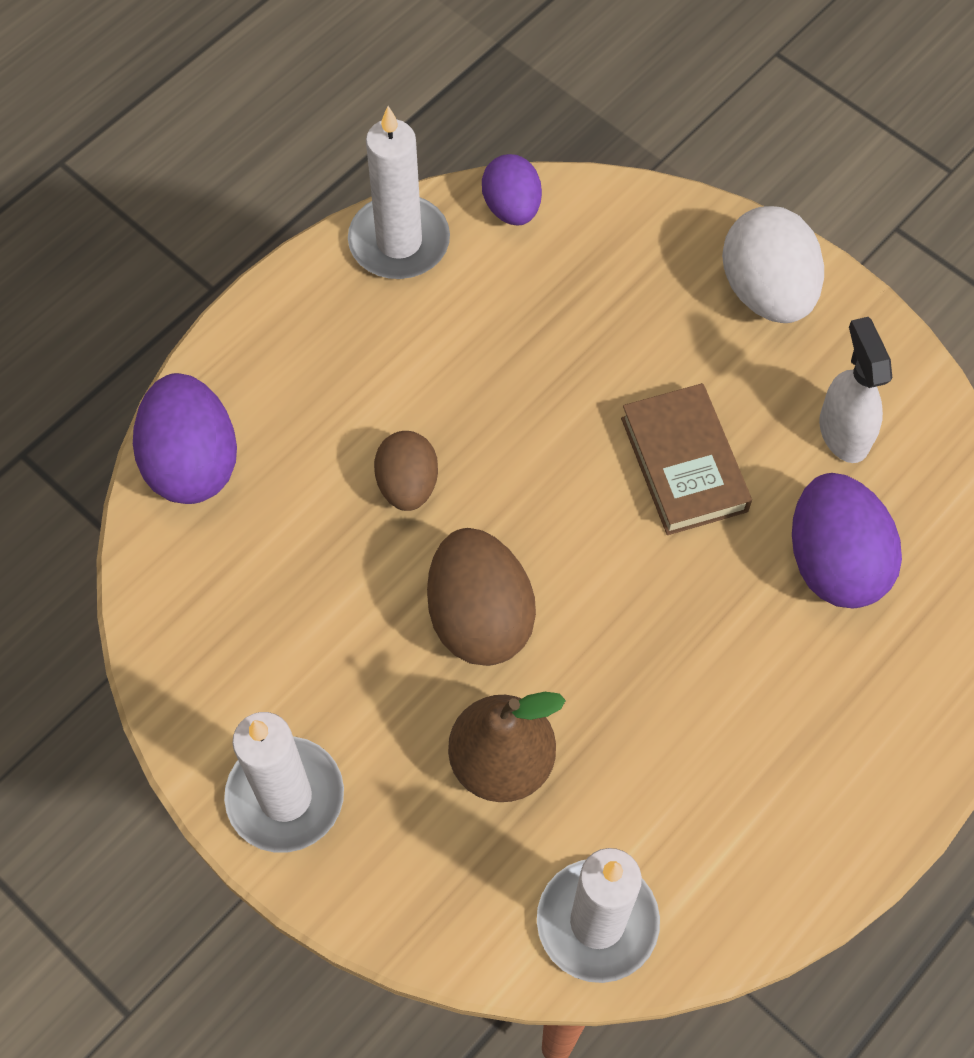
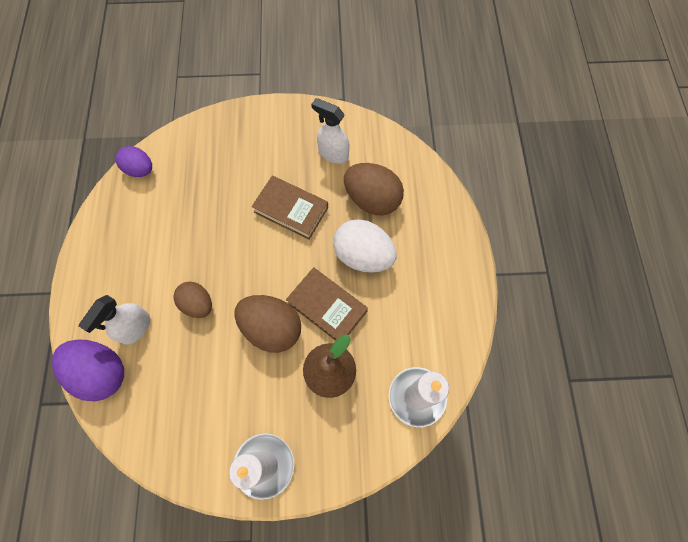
camera: 45 degrees left, 5 degrees up
white candle [348,106,450,279] -> none
white egg [722,206,824,323] -> white egg moved to [333,219,397,273]
purple egg [792,473,902,608] -> brown egg [344,163,404,215]
none -> white spray bottle [79,295,150,345]
none -> brown book [286,267,368,341]

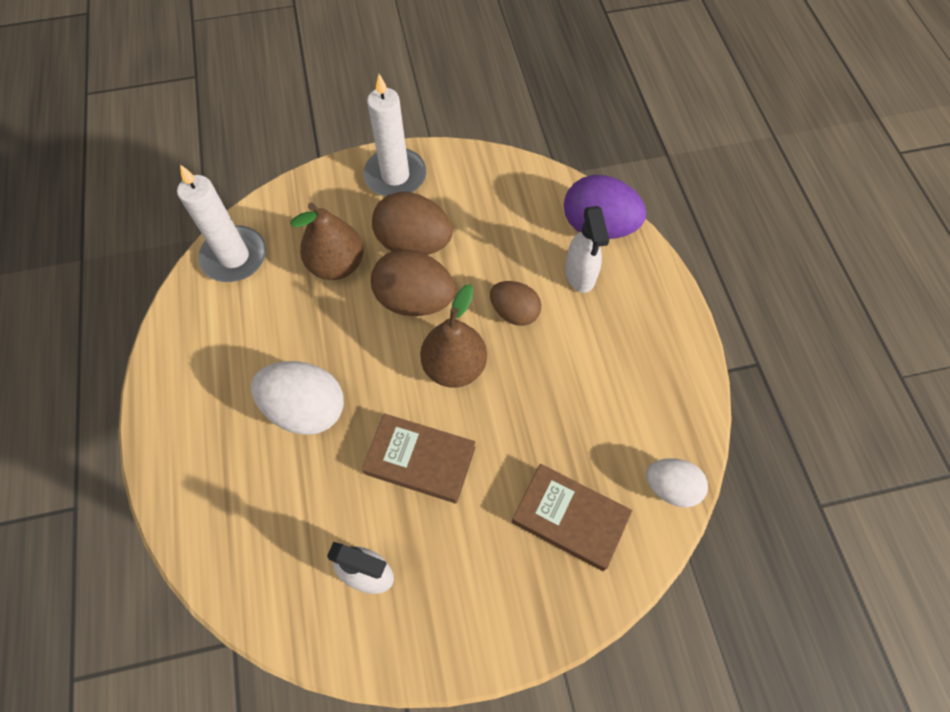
camera: 170 degrees right, 5 degrees down
white spray bottle [79,295,150,345] -> white spray bottle turned 150 degrees clockwise [565,206,609,293]
purple egg [115,146,152,177] -> white egg [646,458,708,508]
brown book [286,267,368,341] -> brown book moved to [512,464,632,571]
brown egg [344,163,404,215] -> brown egg moved to [372,192,453,255]
none -> brown pear [420,284,487,388]

